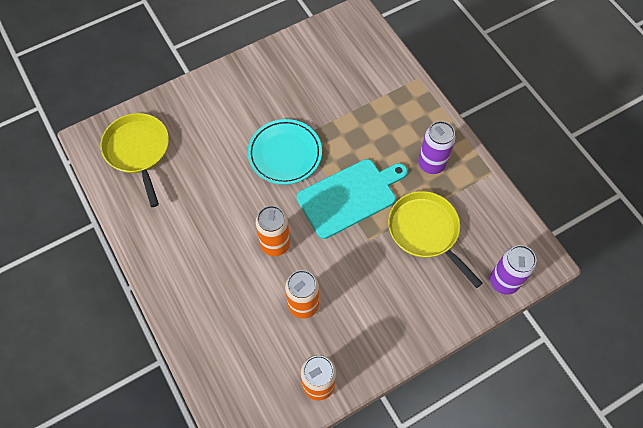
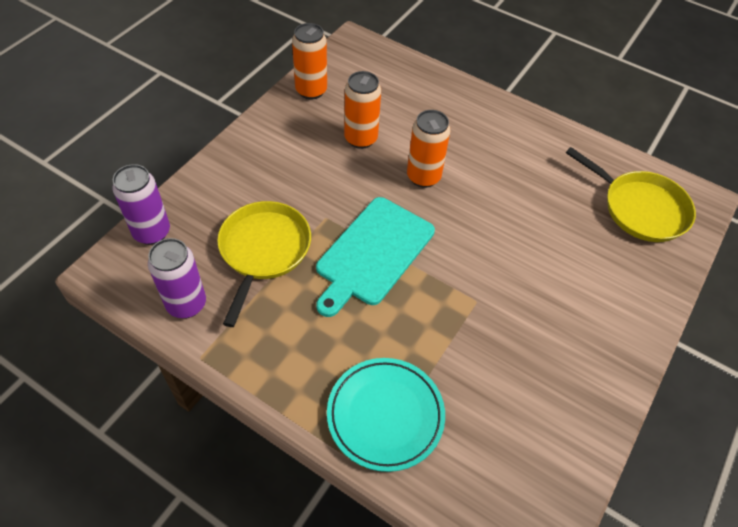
camera: 150 degrees right, 10 degrees down
turquoise plate [248,119,322,185] -> turquoise plate moved to [327,358,445,472]
yellow pan [388,191,483,288] -> yellow pan turned 105 degrees counterclockwise [217,201,311,327]
purple can [418,121,456,174] -> purple can moved to [148,238,206,318]

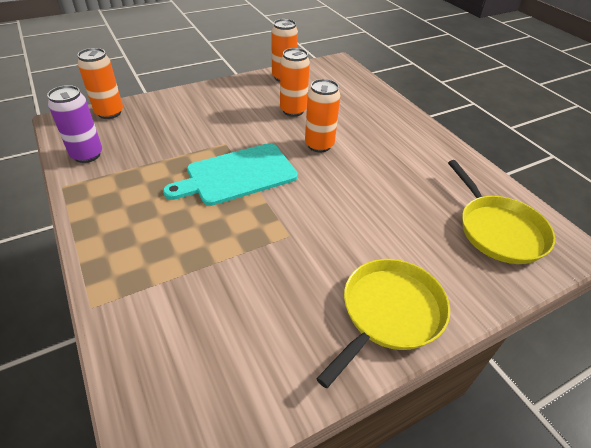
camera: 30 degrees right, 10 degrees down
purple can [112,164,170,245] -> orange can [78,48,123,119]
yellow pan [217,201,311,327] -> yellow pan moved to [316,259,450,388]
turquoise plate [327,358,445,472] -> none

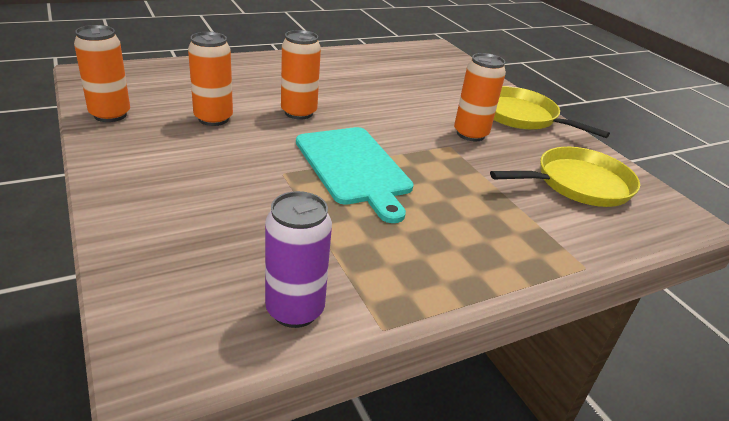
camera: 90 degrees left, 10 degrees down
orange can [78,48,123,119] -> orange can moved to [454,53,506,141]
yellow pan [448,160,555,264] -> yellow pan moved to [490,147,640,207]

